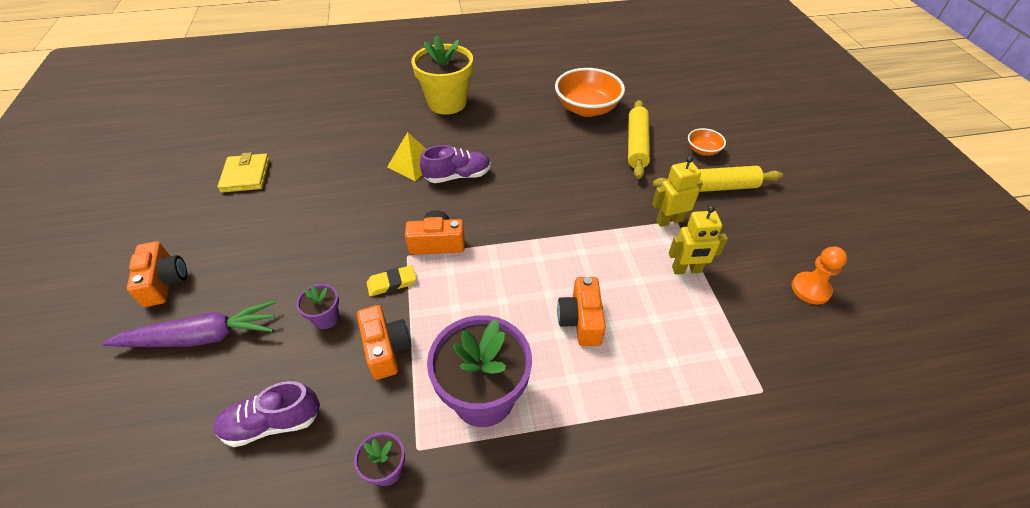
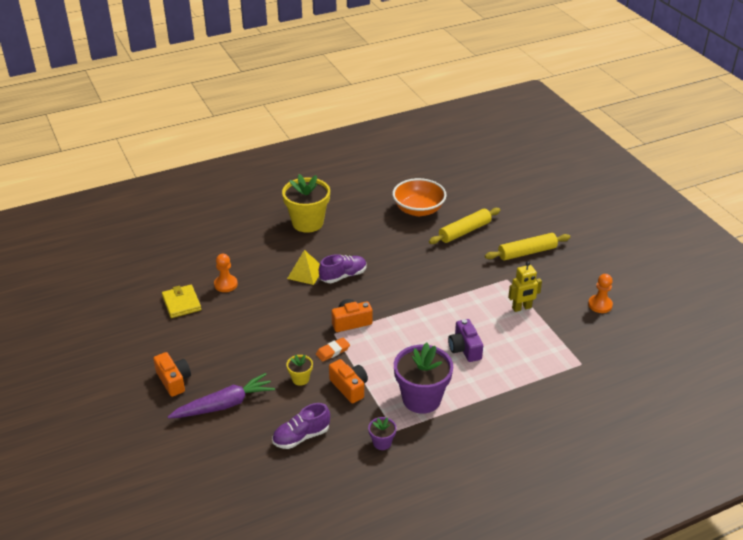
camera: 15 degrees left, 10 degrees down
purple flower pot [296,284,339,329] -> yellow flower pot [286,355,313,386]
yellow eraser [367,265,416,296] -> orange eraser [316,338,350,362]
orange camera [557,277,606,346] -> purple camera [448,319,483,362]
yellow rolling pin [628,100,650,179] -> yellow rolling pin turned 60 degrees clockwise [429,208,500,244]
yellow robot [652,156,703,227] -> none
orange bowl [688,128,726,156] -> none
none -> orange pawn [214,254,238,292]

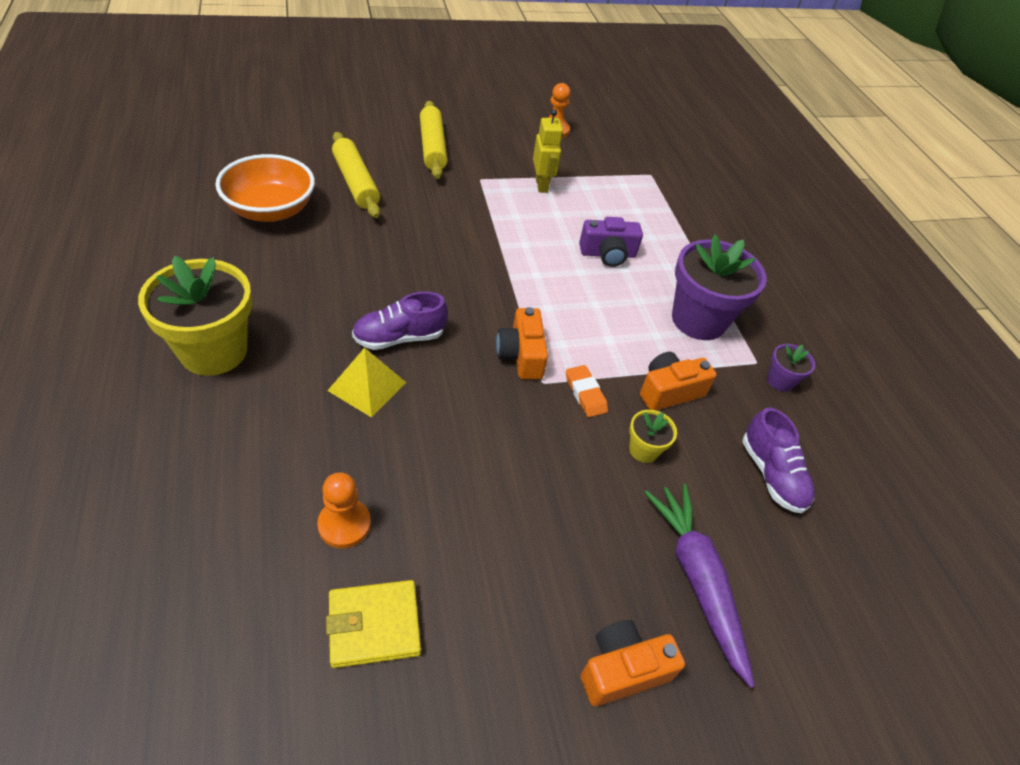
camera: 85 degrees left, 10 degrees up
purple shoe [319,254,367,283] -> purple shoe turned 90 degrees counterclockwise [352,292,448,350]

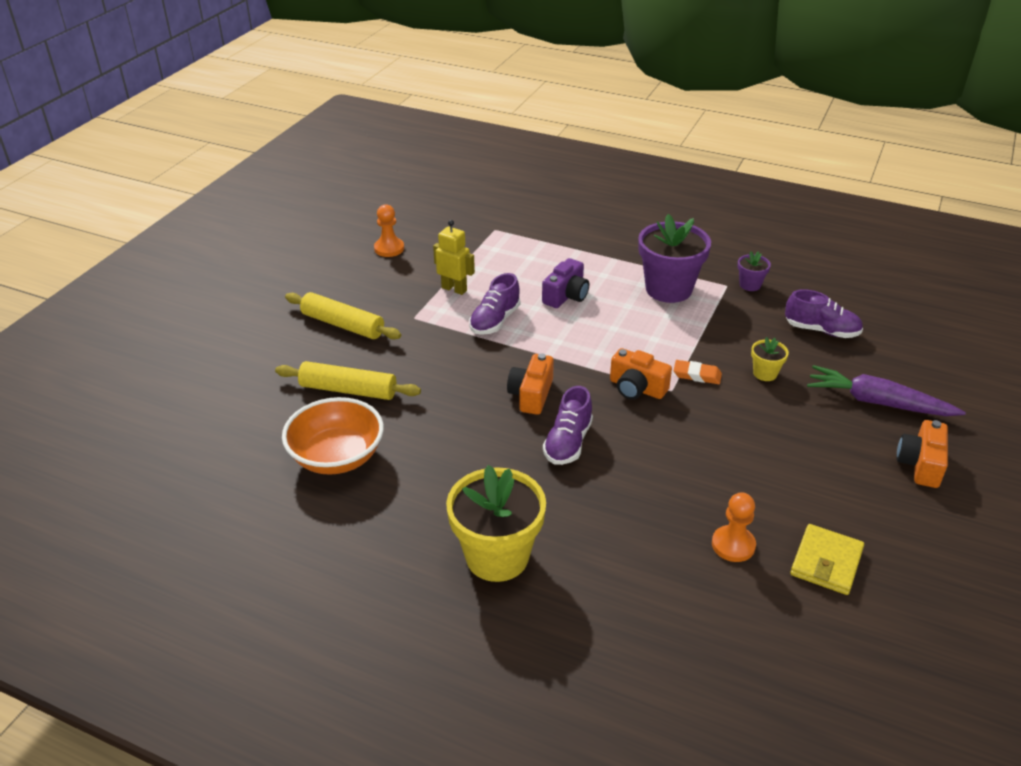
camera: 45 degrees left, 10 degrees down
yellow pyramid [327,348,406,418] -> none
orange camera [640,352,717,410] -> orange camera moved to [507,353,554,415]
none -> purple shoe [469,273,520,335]

